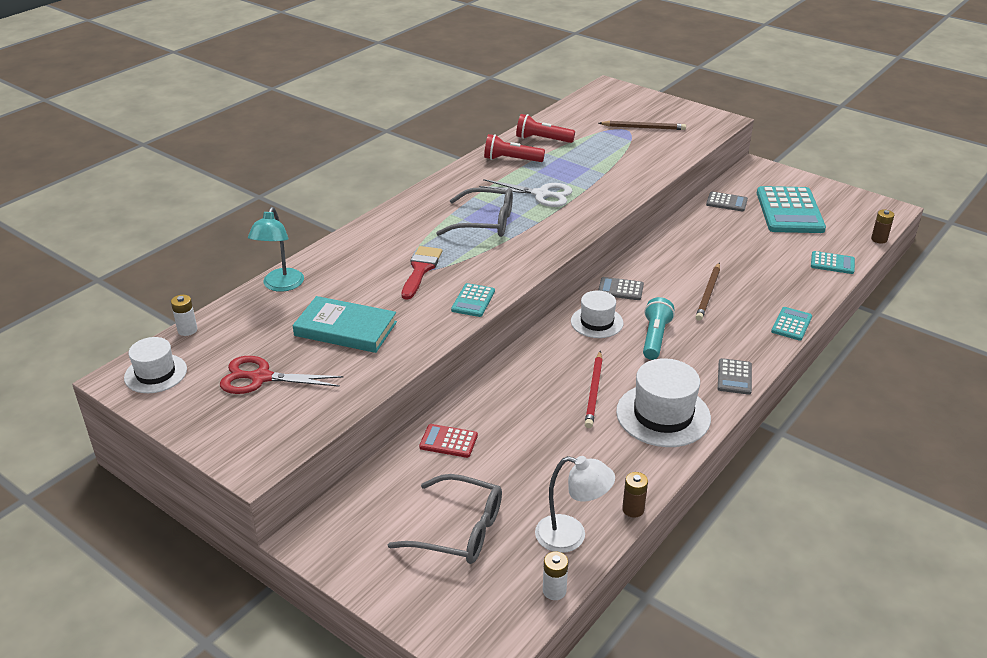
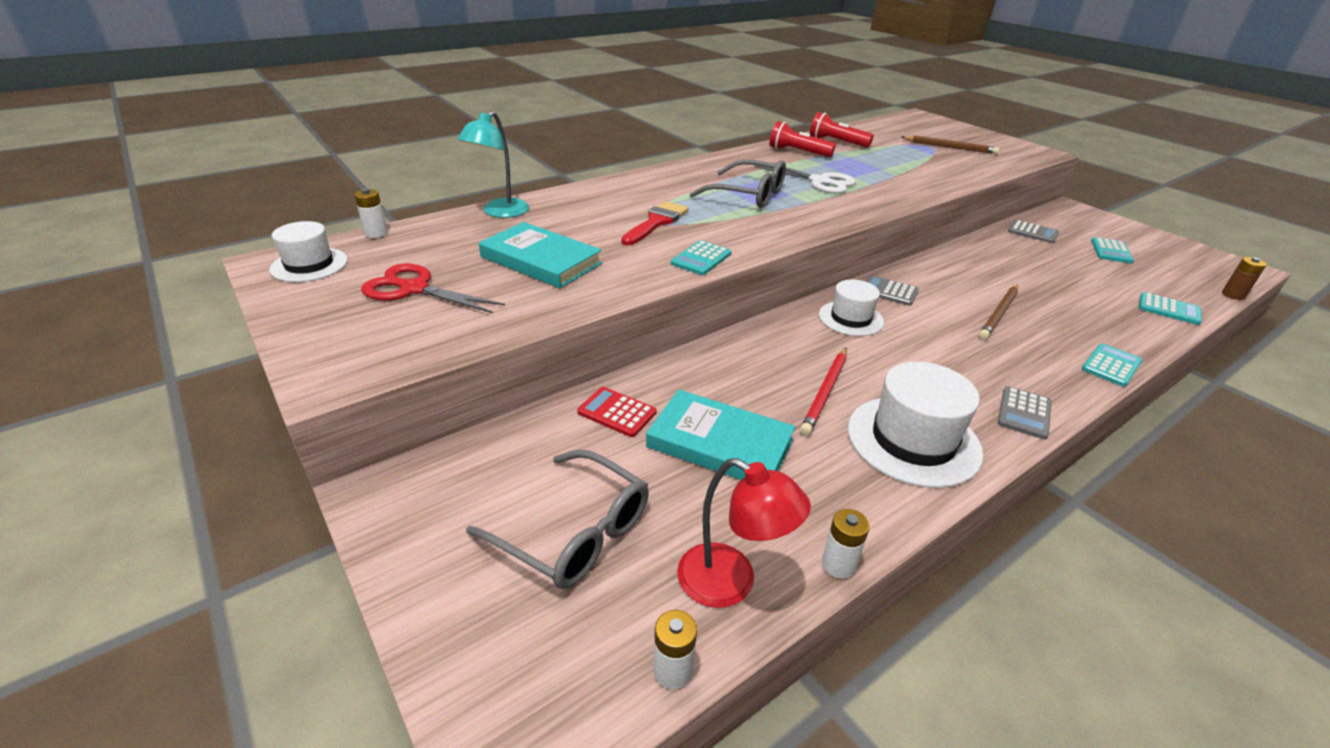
camera: 15 degrees right, 0 degrees up
white lamp [535,456,615,553] -> red lamp [677,458,811,608]
brown battery [622,472,648,518] -> white battery [822,509,870,579]
turquoise flashlight [643,297,675,360] -> none
turquoise calculator [757,186,826,233] -> turquoise calculator [1091,237,1134,263], size x0.48
none -> turquoise book [646,390,795,480]

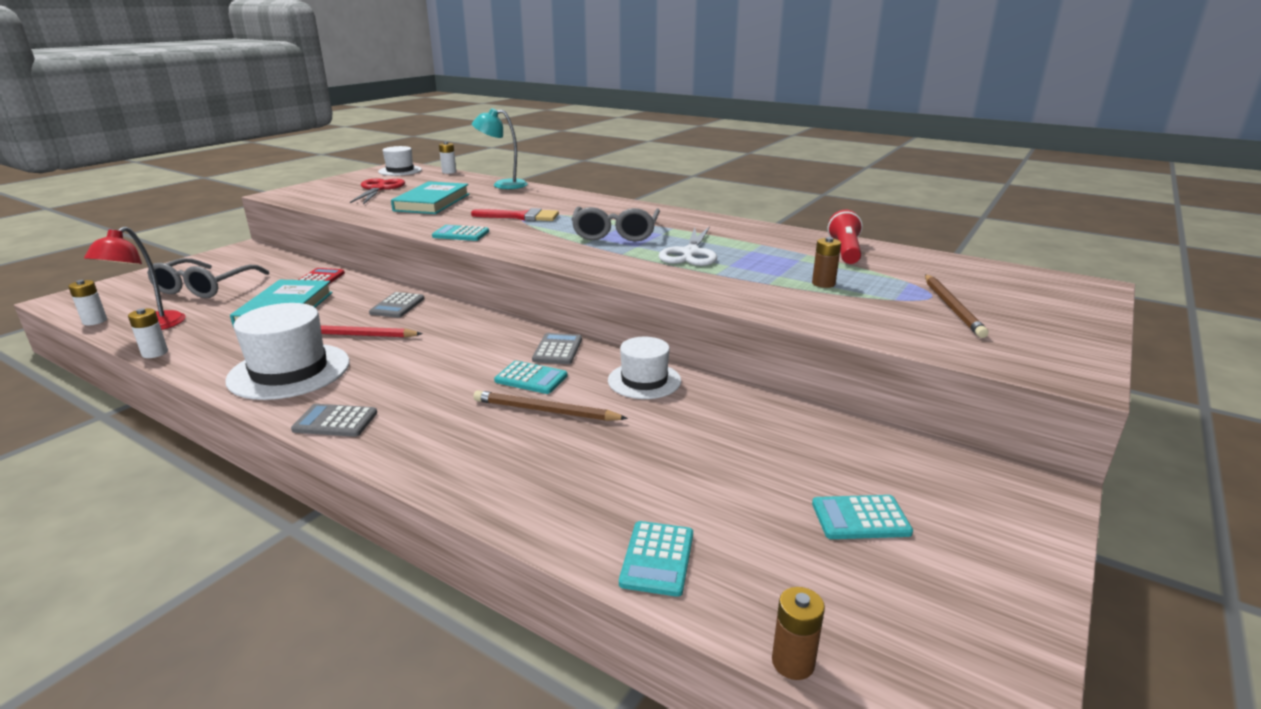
camera: 70 degrees right, 10 degrees down
red flashlight [769,121,836,157] -> none
white hat [819,280,884,336] -> white hat moved to [608,337,681,399]
grey calculator [1008,220,1059,243] -> grey calculator moved to [369,292,424,318]
turquoise calculator [1082,343,1142,387] -> turquoise calculator moved to [494,361,568,394]
none -> brown battery [812,237,841,288]

